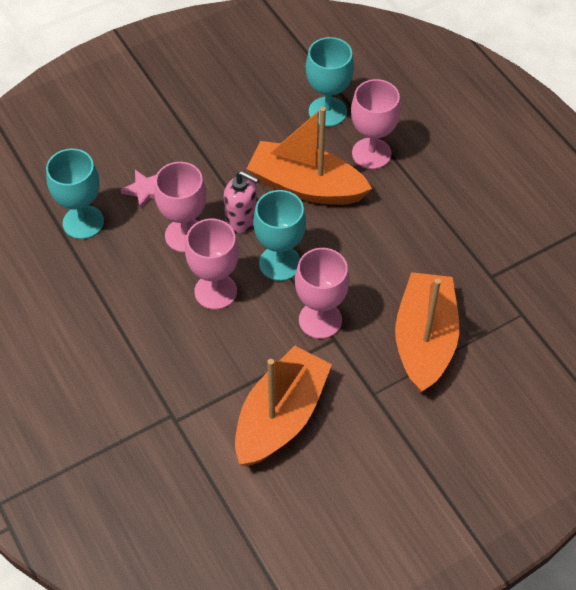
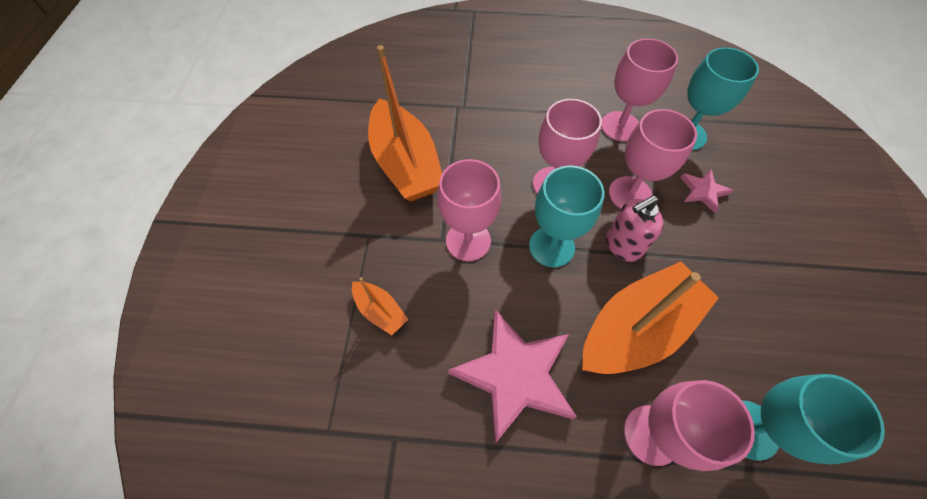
camera: 125 degrees right, 5 degrees up
orange boat [395,272,459,393] -> orange boat [352,277,408,335], size x0.46
none -> pink star [448,309,577,444]
none -> pink goblet [601,38,678,141]

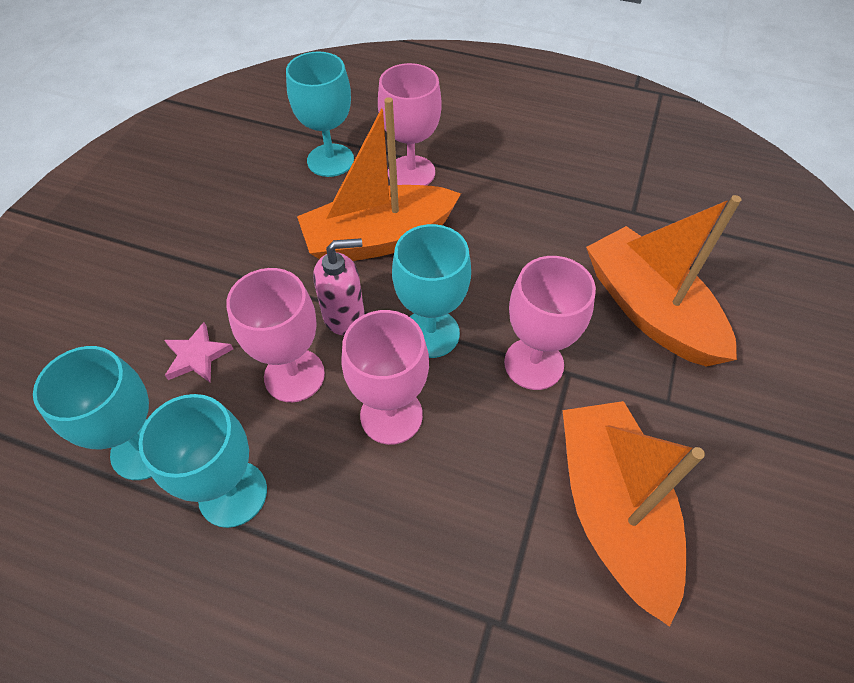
camera: 165 degrees left, 5 degrees down
orange boat [352,277,408,335] -> orange boat [586,195,741,367], size x2.17
pink star [448,309,577,444] -> none
pink goblet [601,38,678,141] -> turquoise goblet [138,394,267,528]

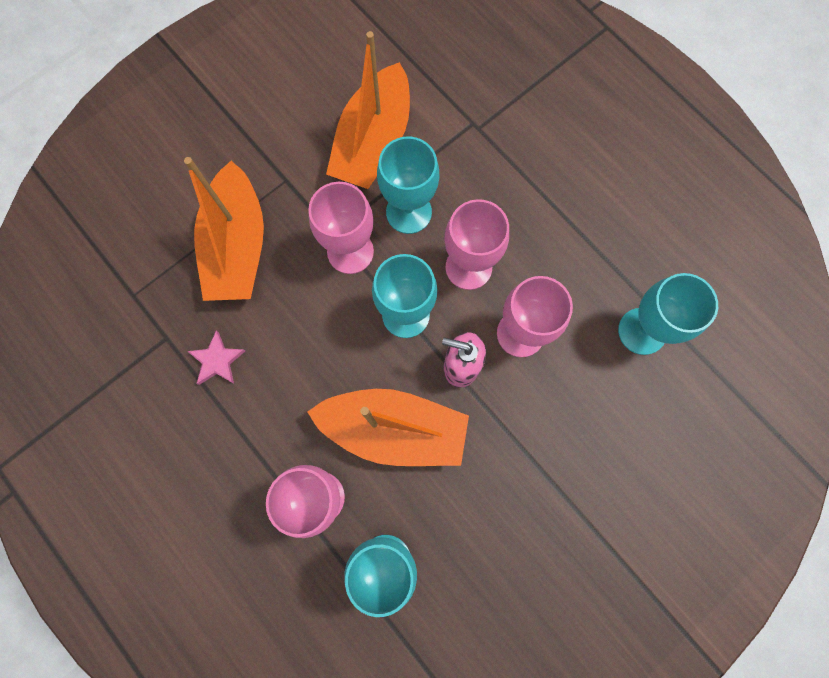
camera: 150 degrees left, 20 degrees up
turquoise goblet [138,394,267,528] -> turquoise goblet moved to [377,136,439,234]
pink star [164,322,233,383] -> pink star moved to [187,331,245,385]

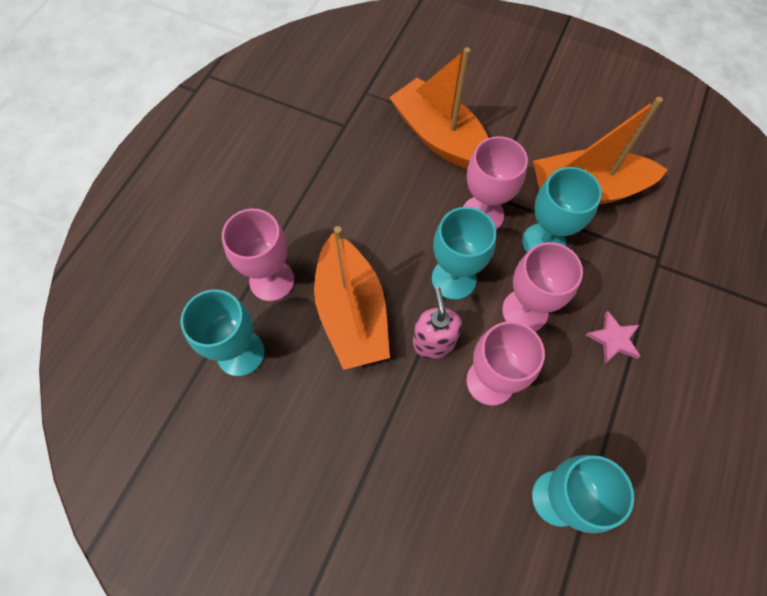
camera: 65 degrees right, 10 degrees down
orange boat [184,157,264,301] -> orange boat turned 75 degrees clockwise [389,47,488,169]
pink star [187,331,245,385] -> pink star moved to [586,311,641,363]

